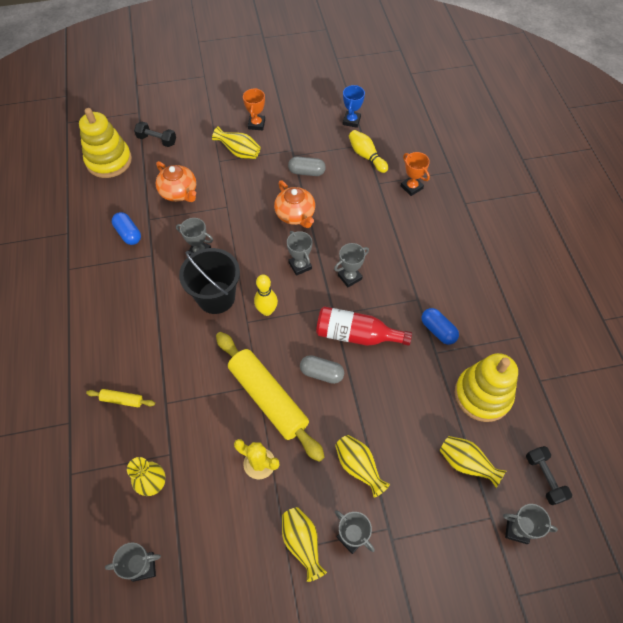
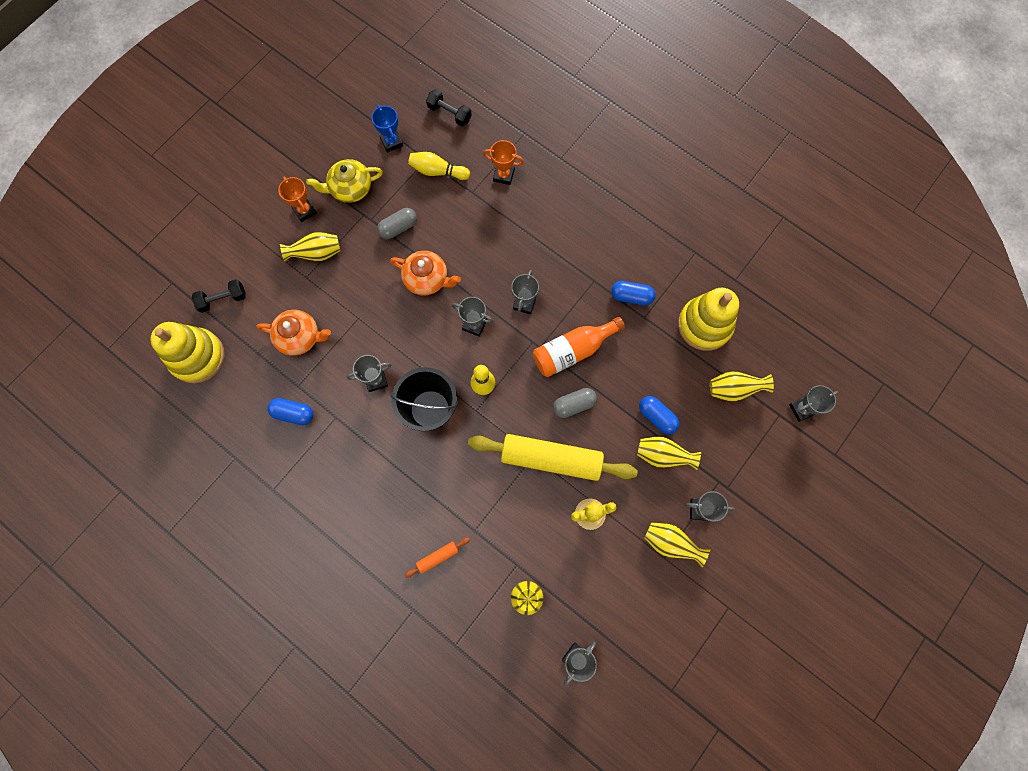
camera: 40 degrees left, 15 degrees up
yellow rolling pin [86,389,155,407] -> orange rolling pin [404,537,470,578]
red bottle [316,306,412,346] -> orange bottle [533,317,625,377]
black dumbbell [526,446,572,505] -> black dumbbell moved to [426,89,472,127]
none -> yellow teapot [306,159,383,203]
none -> blue capsule [639,396,679,434]

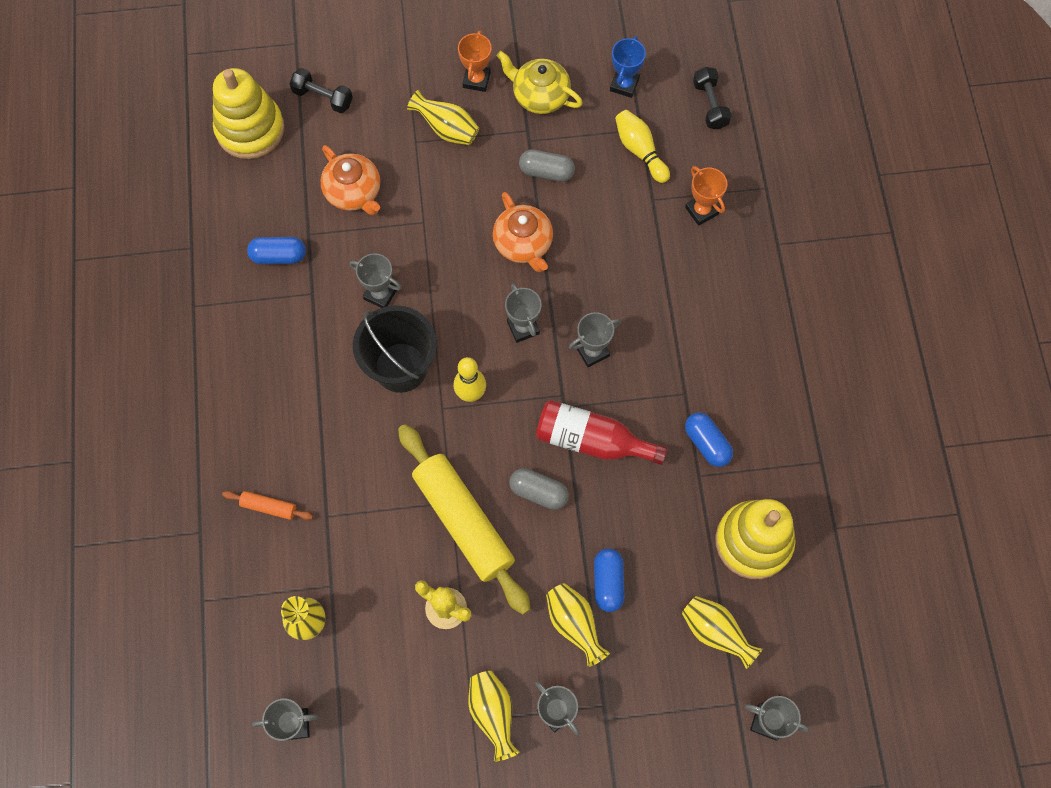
camera: 45 degrees right, 5 degrees down
blue capsule [268,398,313,425] -> blue capsule turned 60 degrees counterclockwise [247,237,306,264]
orange bottle [533,317,625,377] -> red bottle [536,400,667,465]

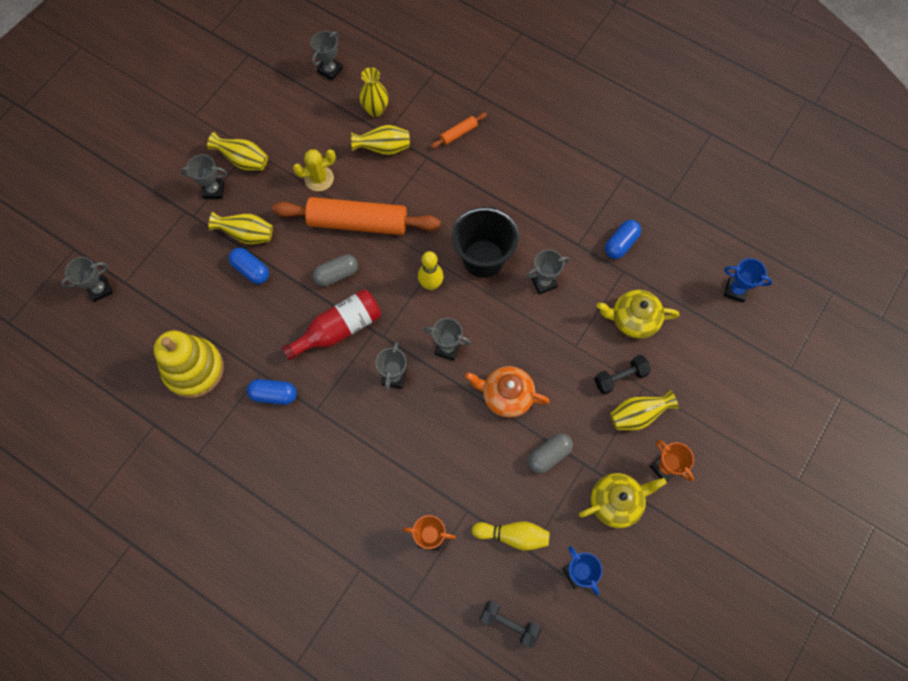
camera: 130 degrees right, 0 degrees up
yellow stacking toy [213,68,285,159] -> blue trophy [724,258,772,303]
black dumbbell [290,68,353,113] -> black dumbbell moved to [594,355,651,395]
orange teapot [321,145,380,215] -> yellow teapot [597,290,679,339]
yellow rolling pin [398,424,531,615] -> orange rolling pin [272,197,441,235]
yellow vase [682,596,763,669] -> yellow vase moved to [351,125,410,155]

